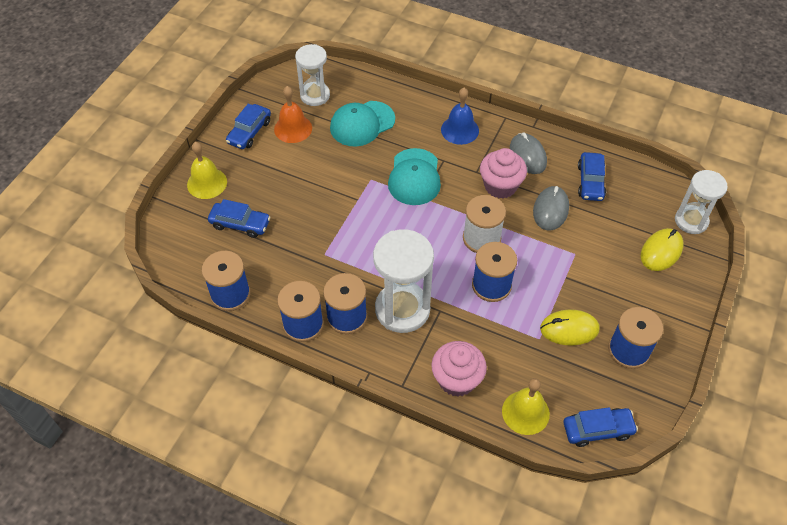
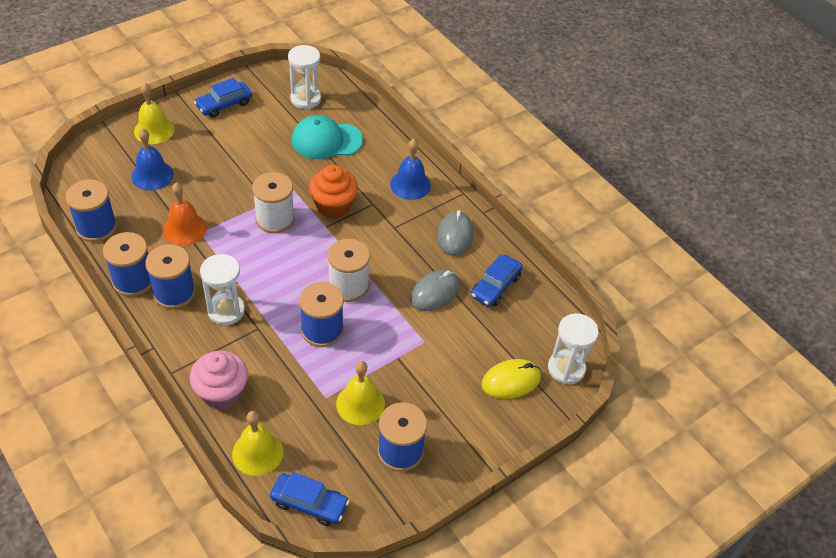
camera: 25 degrees right, 5 degrees down
blue car [208,199,270,238] -> blue bell [132,128,174,191]
orange bell [274,86,312,143] -> orange bell moved to [163,183,207,246]
white hourglass [373,229,434,333] -> white hourglass [200,254,245,325], size x0.65
turquoise cap [388,148,441,205] -> orange cupcake [309,165,358,219]
pink cupcake [480,148,527,199] -> none
yellow mouse [540,309,599,346] -> yellow bell [336,361,385,425]
none -> white spool [252,172,295,233]

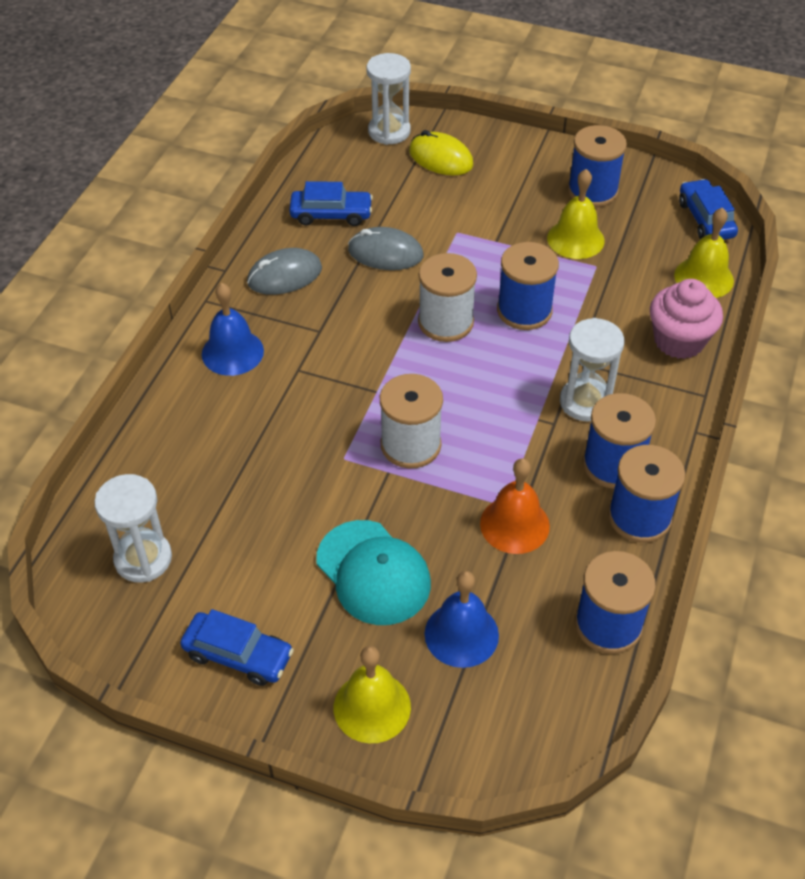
camera: 120 degrees left, 0 degrees up
turquoise cap [291,115,363,159] -> turquoise cap moved to [317,520,431,625]
orange cupcake [309,165,358,219] -> none

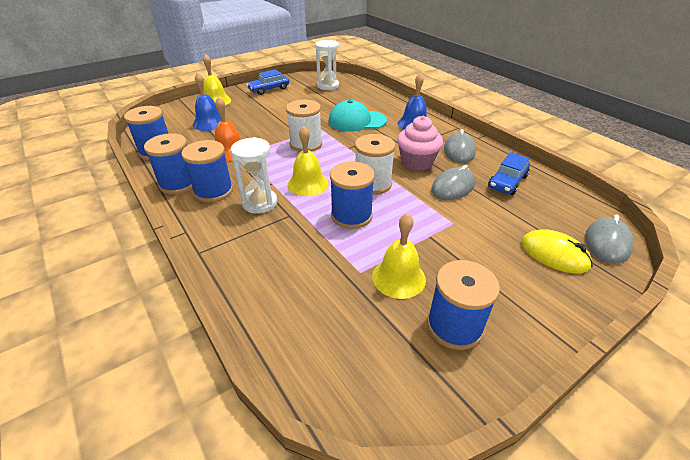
camera: 125 degrees right, 10 degrees down
turquoise cap [317,520,431,625] -> turquoise cap moved to [328,100,387,132]
white hourglass [366,53,411,145] -> grey mouse [585,215,634,264]
yellow mouse [409,130,473,175] -> yellow mouse turned 60 degrees clockwise [521,229,593,273]
pink cupcake [650,279,723,359] -> pink cupcake moved to [397,116,443,171]
yellow bell [674,207,734,298] -> yellow bell moved to [288,126,328,196]
blue car [679,179,738,240] -> none

